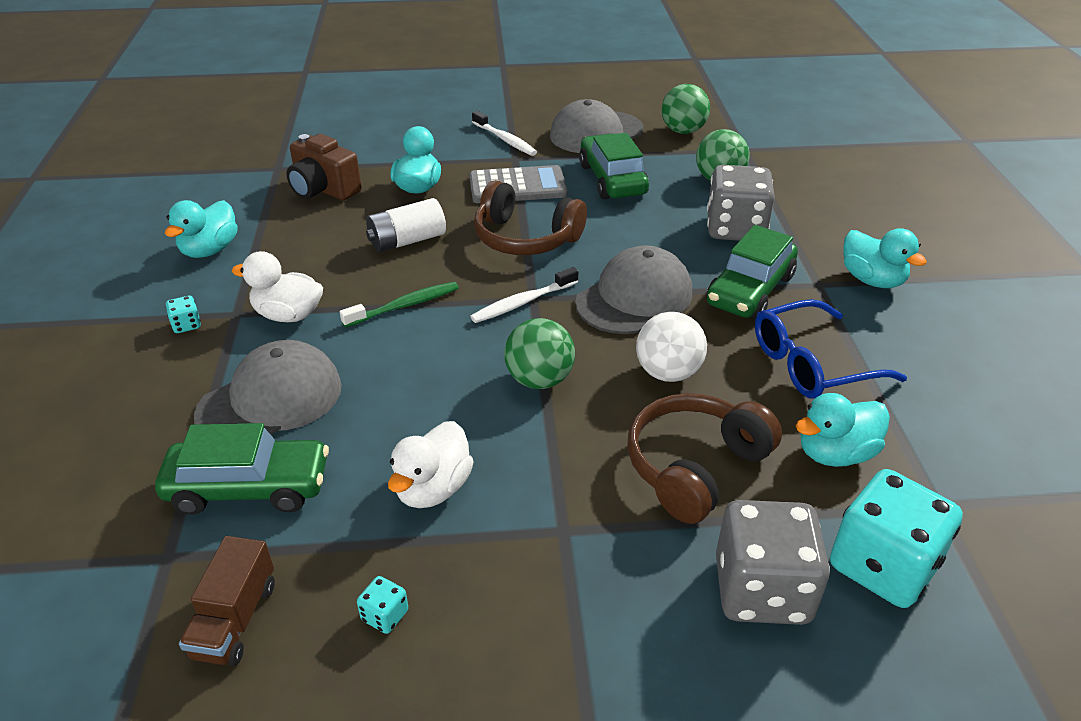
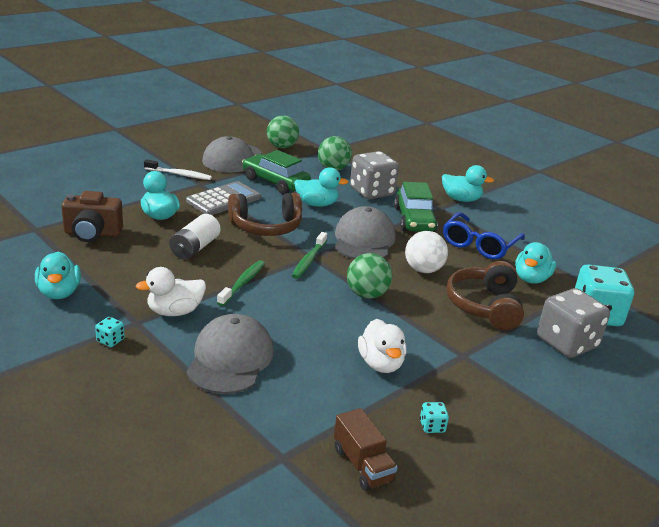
camera: 40 degrees left, 10 degrees down
green car [155,423,329,515] -> none
white toothbrush [470,267,578,323] -> green toothbrush [292,232,327,279]
none -> turquoise duck [294,167,348,207]

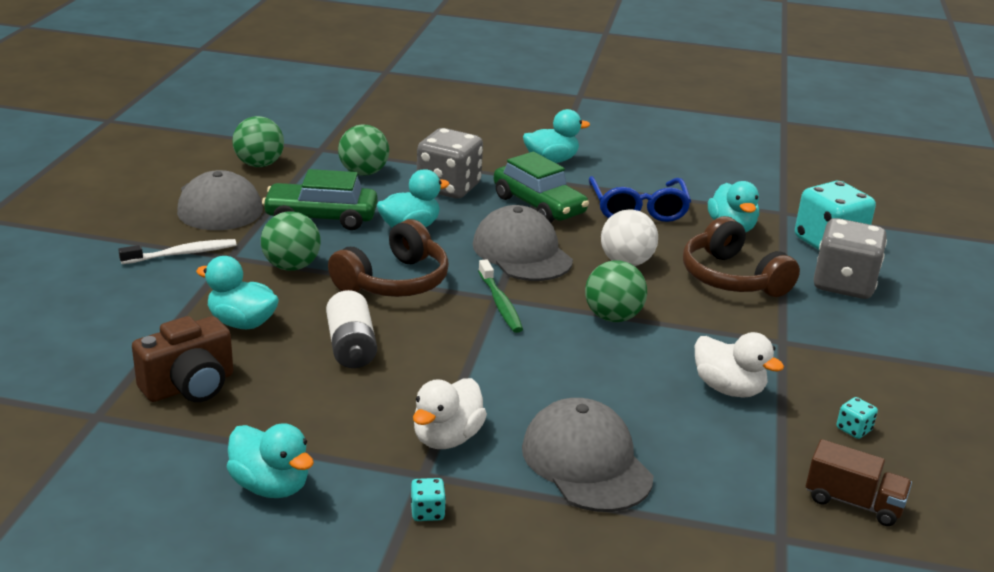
camera: 35 degrees left, 0 degrees up
grey calculator [186,181,261,215] -> green ball [261,212,321,271]
green toothbrush [217,260,265,306] -> none

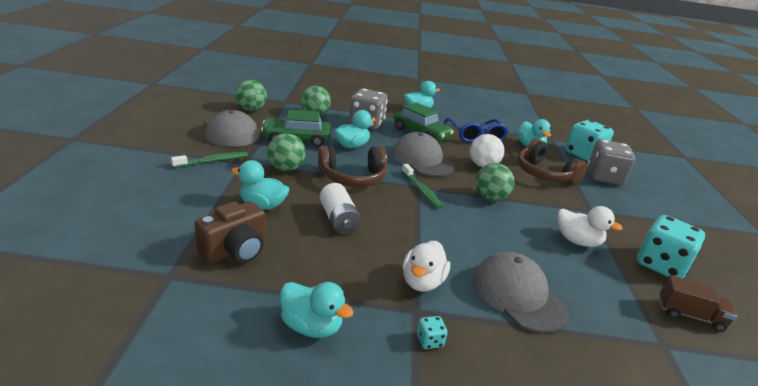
camera: 10 degrees left, 0 degrees up
white toothbrush [118,239,237,264] -> green toothbrush [171,152,248,168]
brown headphones [328,219,449,297] -> brown headphones turned 45 degrees clockwise [318,145,387,187]
turquoise dice [836,397,878,439] -> turquoise dice [637,215,705,278], size x2.48

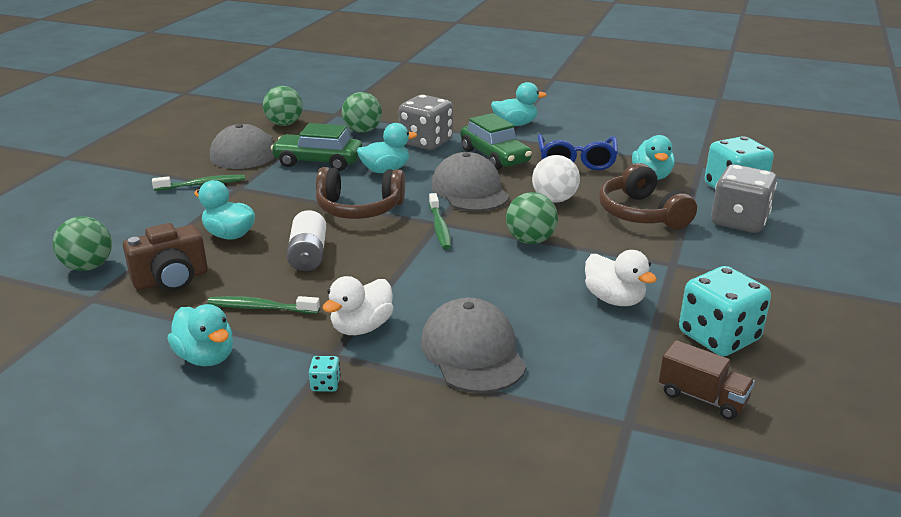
camera: 20 degrees right, 0 degrees up
green ball [267,133,306,171] -> green ball moved to [53,216,112,271]
none -> green toothbrush [207,296,320,314]

